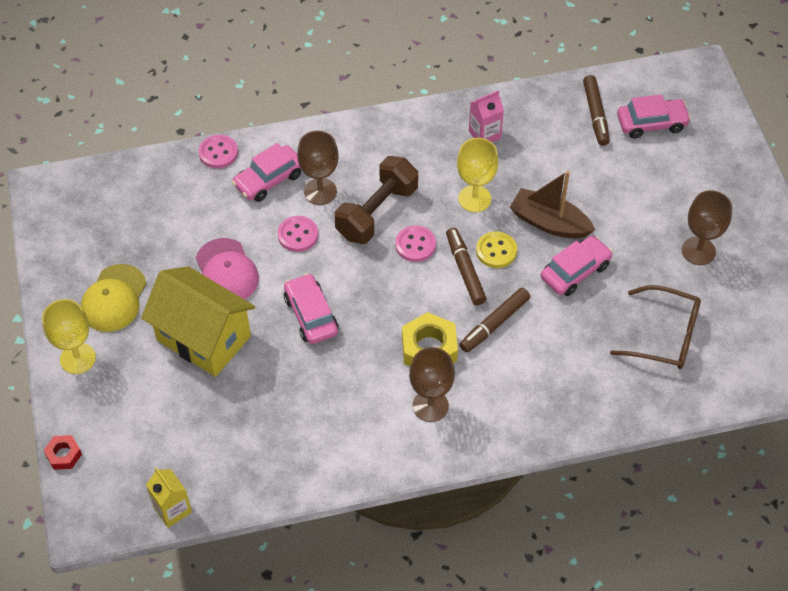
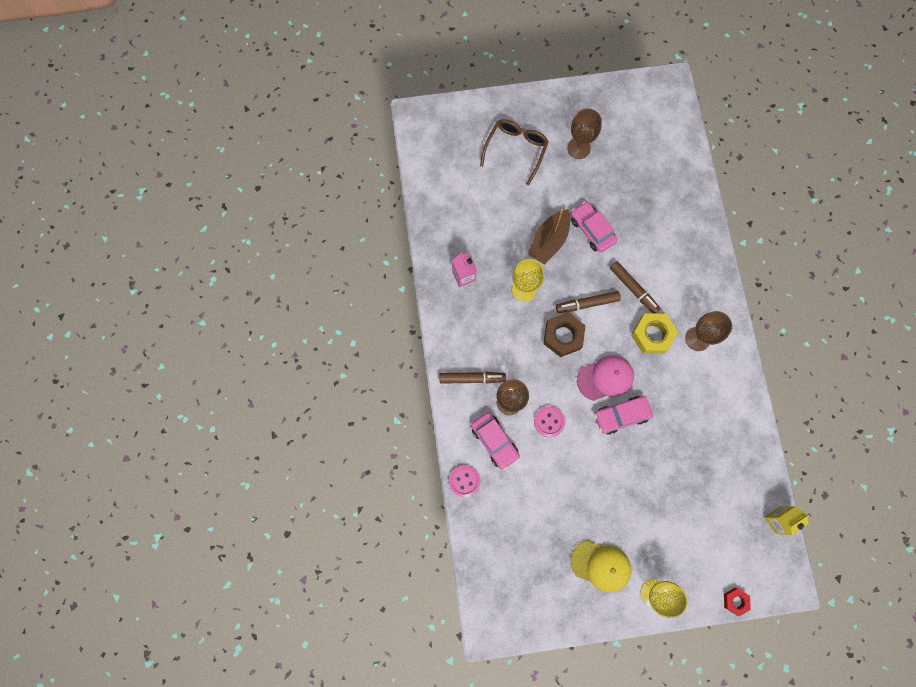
camera: 85 degrees left, 20 degrees up
yellow house [141,266,255,377] -> none
pink cap [196,238,259,300] -> pink cap moved to [577,355,634,401]
brown dumbbell [335,156,418,244] -> none
pink button [395,225,436,262] -> brown nut [543,312,586,357]
yellow button [476,231,517,268] -> none
brown marker [583,75,610,146] -> brown marker moved to [439,372,506,384]
brown glasses [610,285,701,369] -> brown glasses moved to [480,119,549,186]
pink car [617,94,691,138] -> none

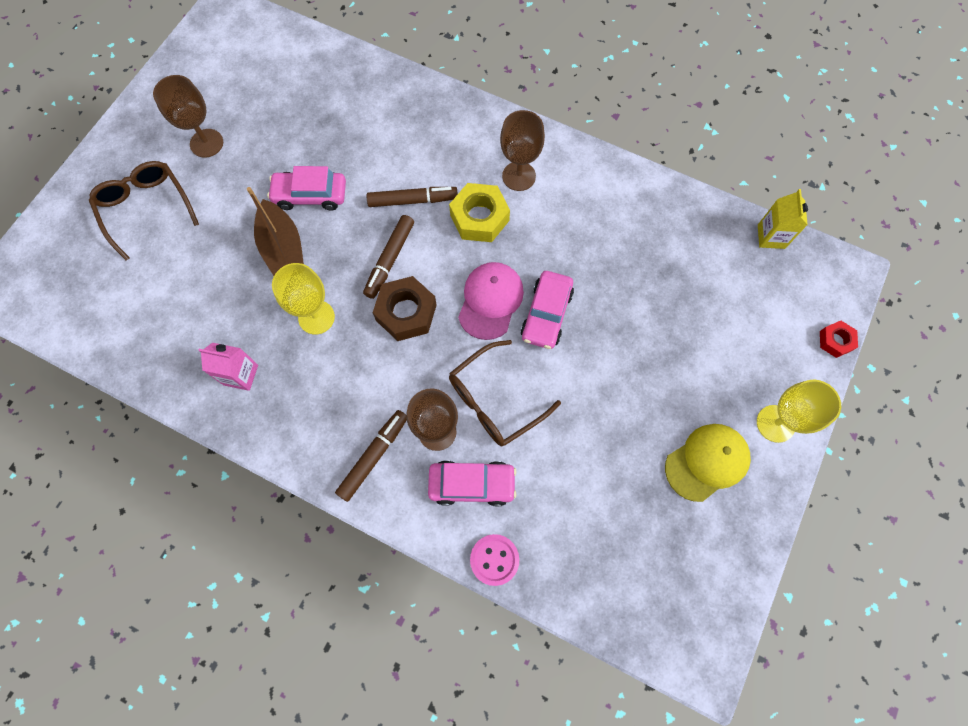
camera: 55 degrees left, 5 degrees down
pink button [534,406,565,437] -> brown glasses [449,340,561,446]

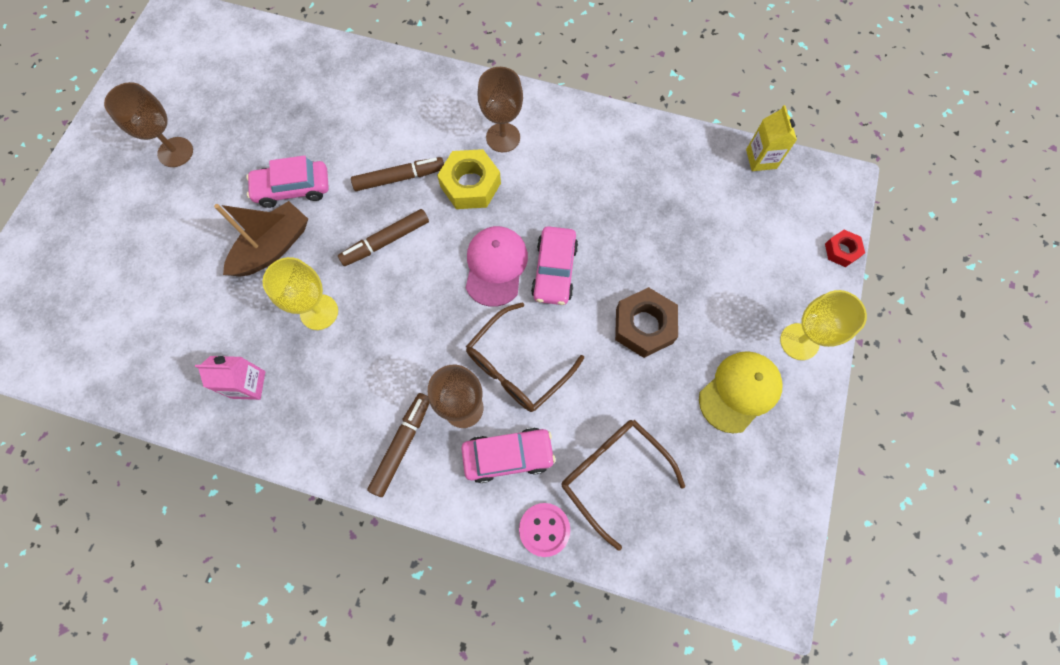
camera: 10 degrees left, 0 degrees up
brown glasses [89,161,199,261] -> brown glasses moved to [561,420,685,551]
brown boat [247,187,304,276] -> brown boat turned 105 degrees counterclockwise [214,201,308,277]
brown marker [363,215,414,299] -> brown marker turned 45 degrees clockwise [338,209,429,266]
brown nut [373,276,437,341] -> brown nut moved to [615,287,678,358]

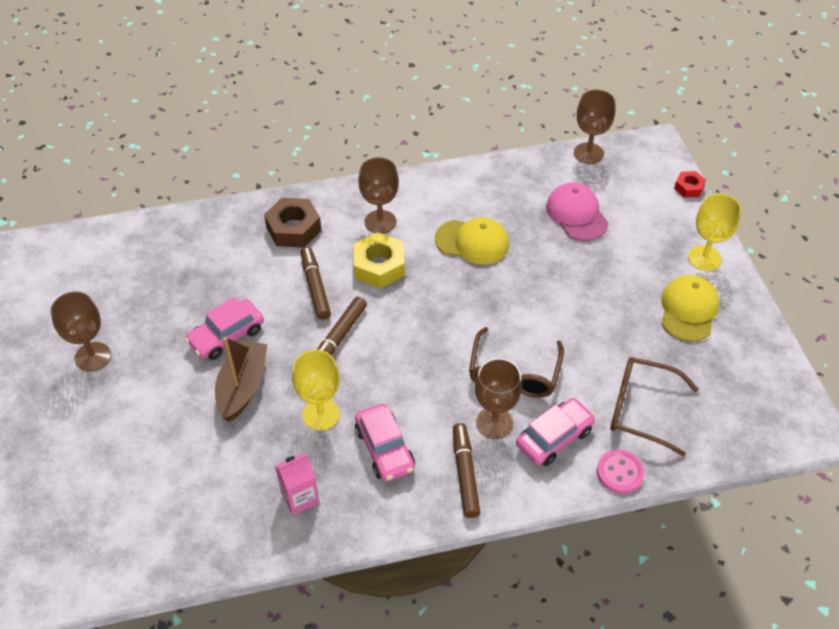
camera: 30 degrees left, 20 degrees down
brown marker [351,157,444,191] -> brown marker turned 60 degrees counterclockwise [301,247,331,320]
pink cap [466,226,528,307] -> pink cap moved to [546,182,609,241]
pink car [531,226,578,305] -> pink car moved to [355,404,415,482]
brown nut [615,287,678,358] -> brown nut moved to [264,198,321,248]
yellow carton [746,105,797,171] -> brown goblet [574,90,615,164]
none -> yellow cap [435,217,509,265]

